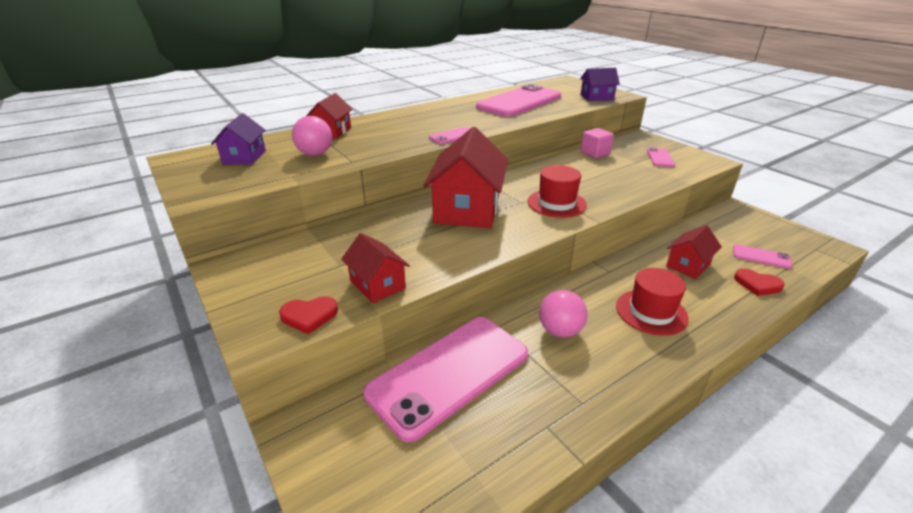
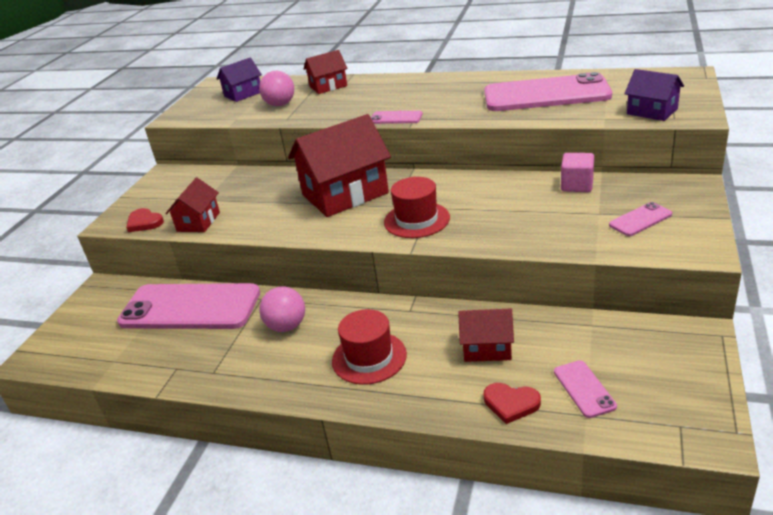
camera: 55 degrees right, 0 degrees up
red heart [734,268,785,296] -> red heart turned 60 degrees counterclockwise [484,383,541,424]

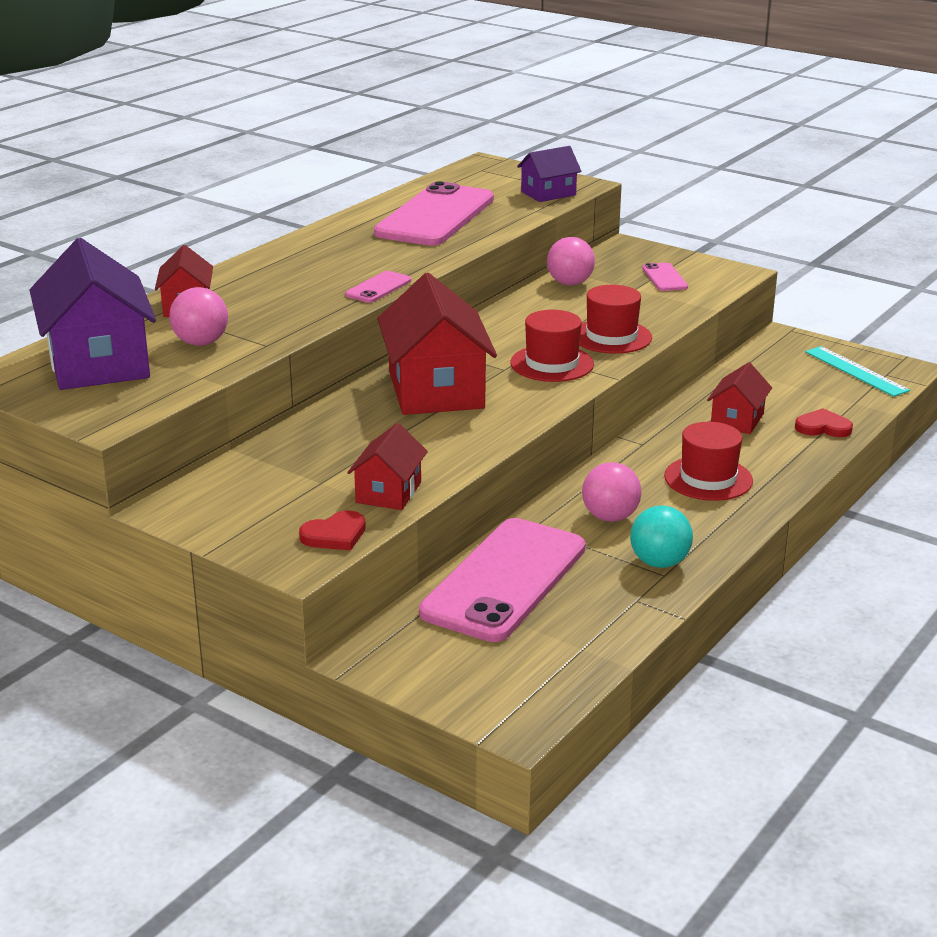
camera: 75 degrees left, 5 degrees down
red house [166,178,220,232] -> red house turned 75 degrees clockwise [347,423,428,510]
purple house [217,58,262,102] -> purple house [30,238,156,390], size x1.89
red heart [484,383,541,424] -> red heart turned 120 degrees counterclockwise [795,408,853,437]
pink phone [554,360,617,418] -> none
pink cube [561,153,594,192] -> pink ball [547,237,595,285]
none -> red hat [579,285,652,354]
none -> turquoise ball [630,506,693,568]
none -> turquoise ruler [805,346,910,397]

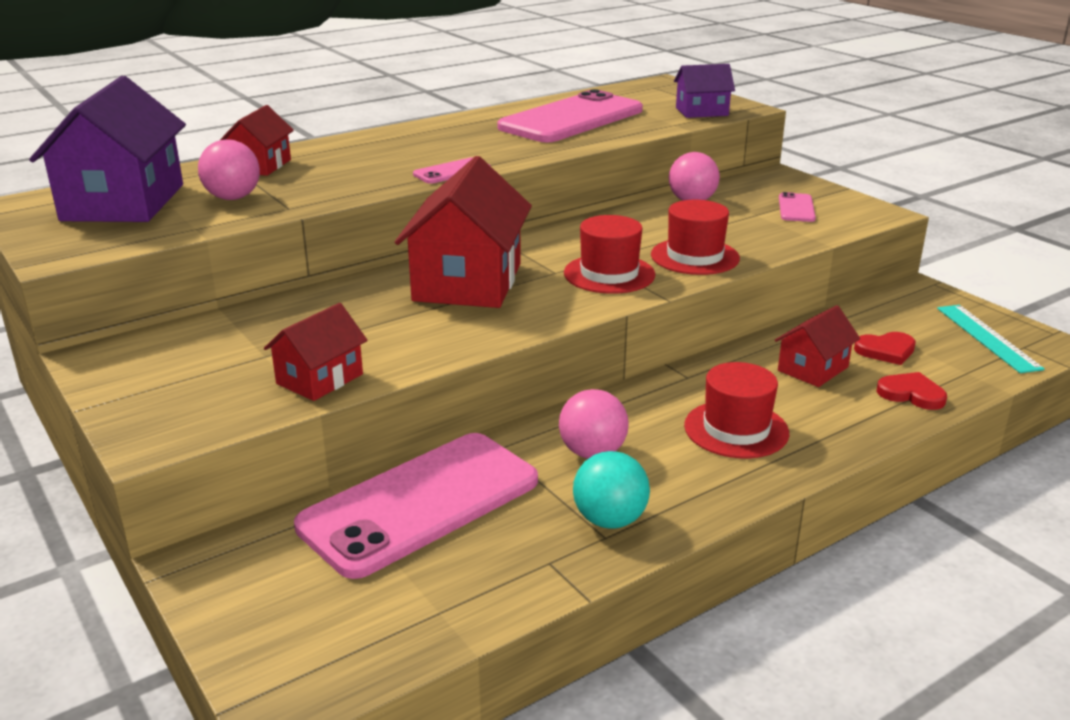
camera: 20 degrees right, 0 degrees up
red heart [299,510,366,551] -> red heart moved to [854,332,916,365]

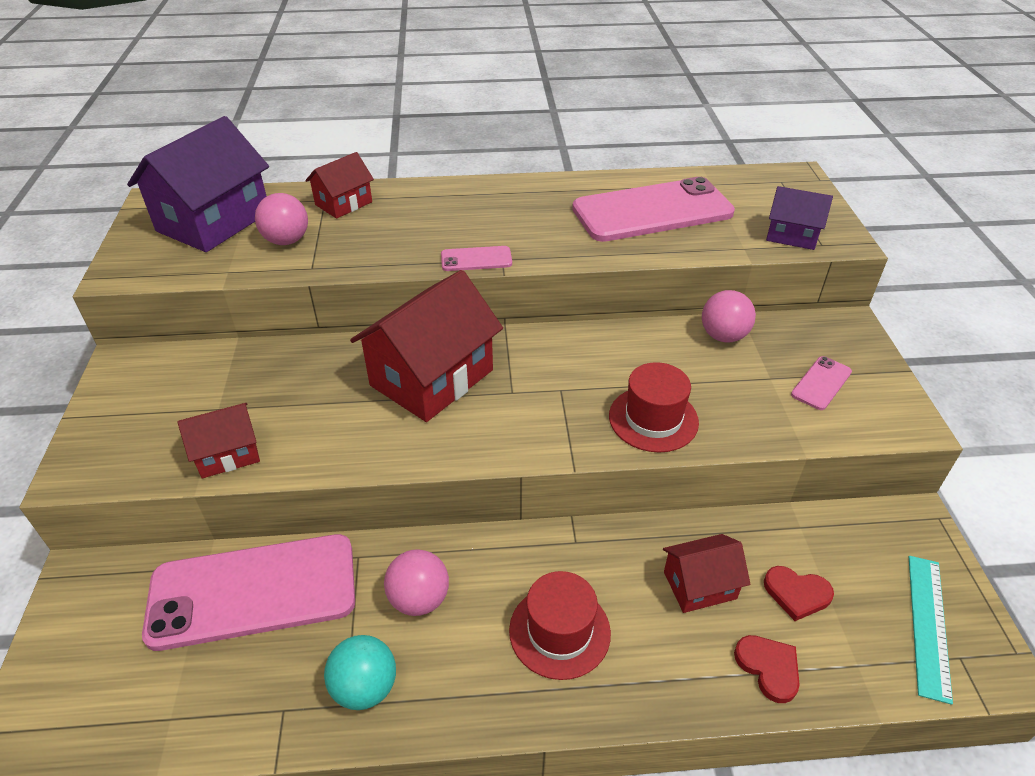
camera: 30 degrees right, 15 degrees up
red hat [564,215,655,294] -> none

